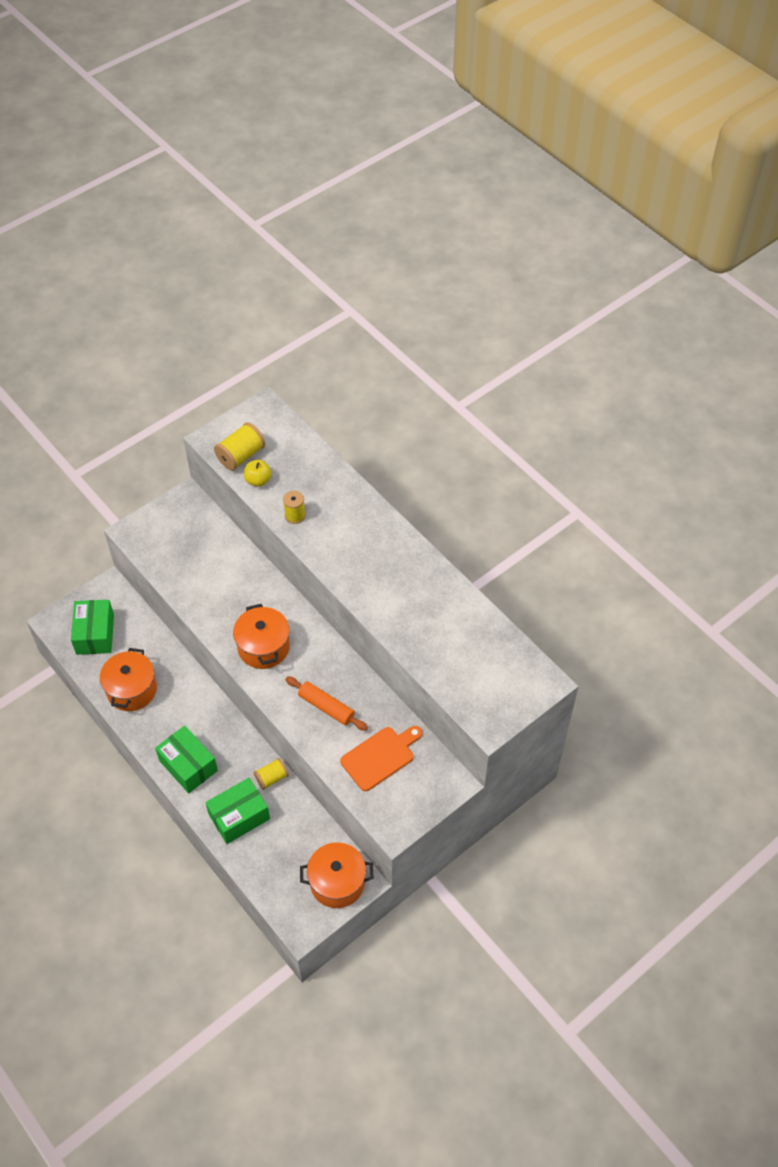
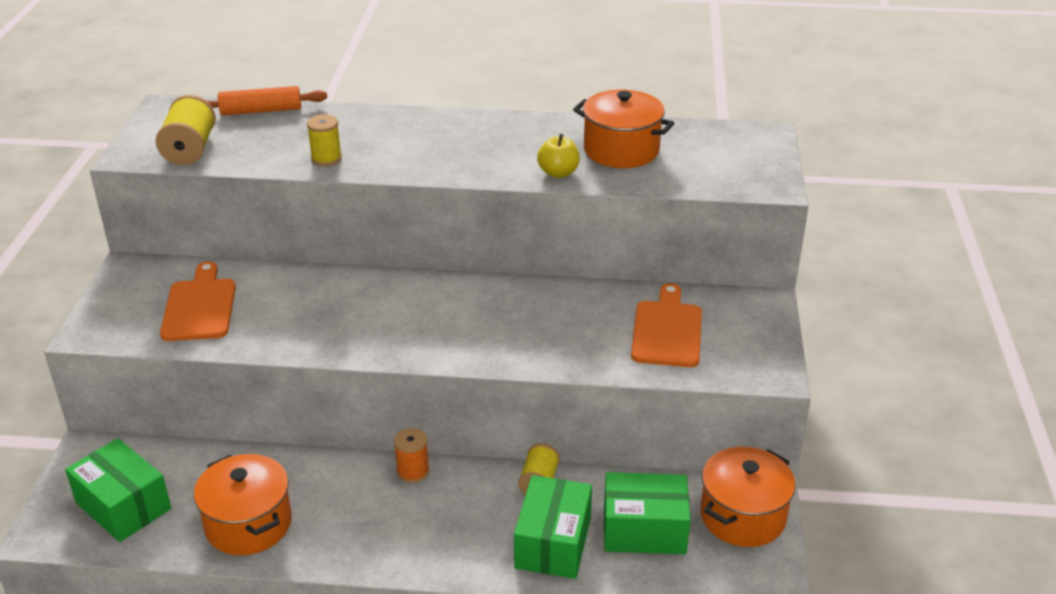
camera: 45 degrees left, 20 degrees down
green box [155,726,218,793] -> green box moved to [604,472,691,554]
orange pot [233,604,290,669] -> orange pot moved to [573,90,674,168]
yellow apple [244,460,272,487] -> yellow apple moved to [537,134,580,178]
orange rolling pin [285,676,368,731] -> orange rolling pin moved to [206,86,327,115]
none -> orange cutting board [160,261,236,341]
none -> orange spool [394,428,429,483]

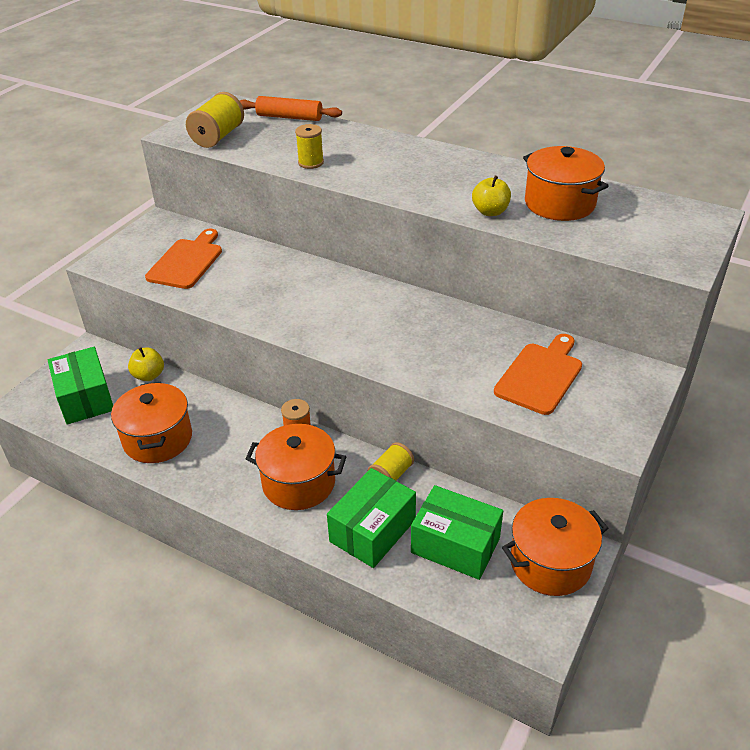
camera: 25 degrees right, 5 degrees up
none -> yellow apple [128,347,164,381]
none -> orange pot [245,424,346,510]

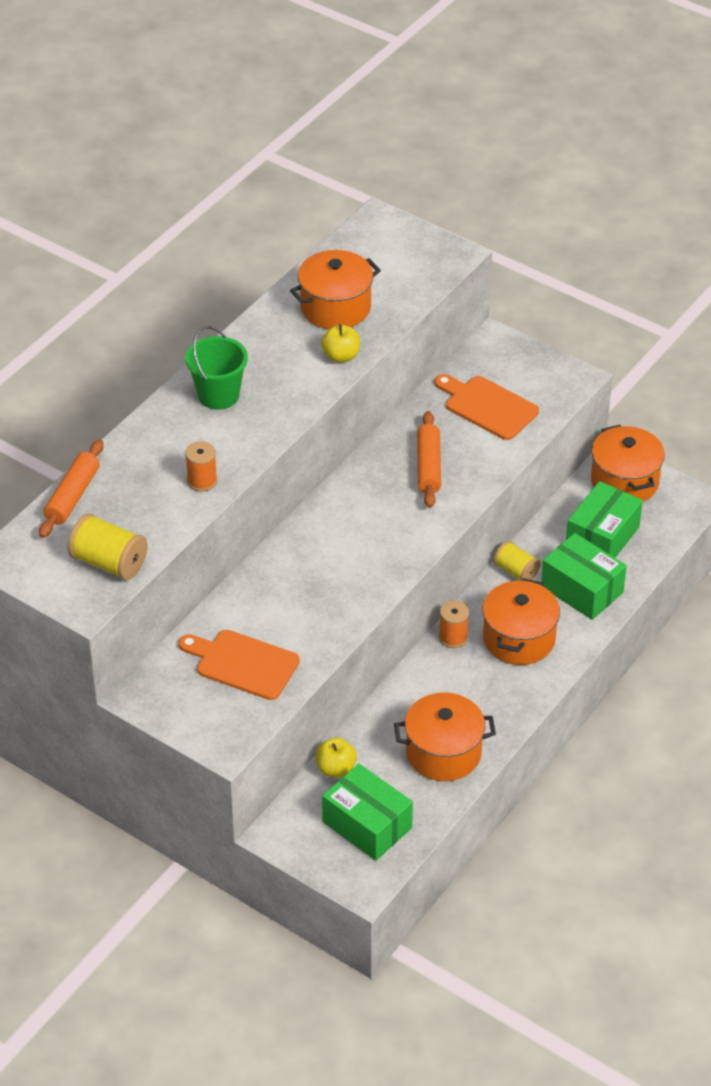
camera: 85 degrees left, 5 degrees up
green box [48,347,113,424] -> green box turned 60 degrees clockwise [322,764,413,861]
yellow spool [295,124,324,169] -> orange spool [185,441,217,492]
none -> green bucket [185,326,248,410]
none -> orange rolling pin [417,411,441,508]

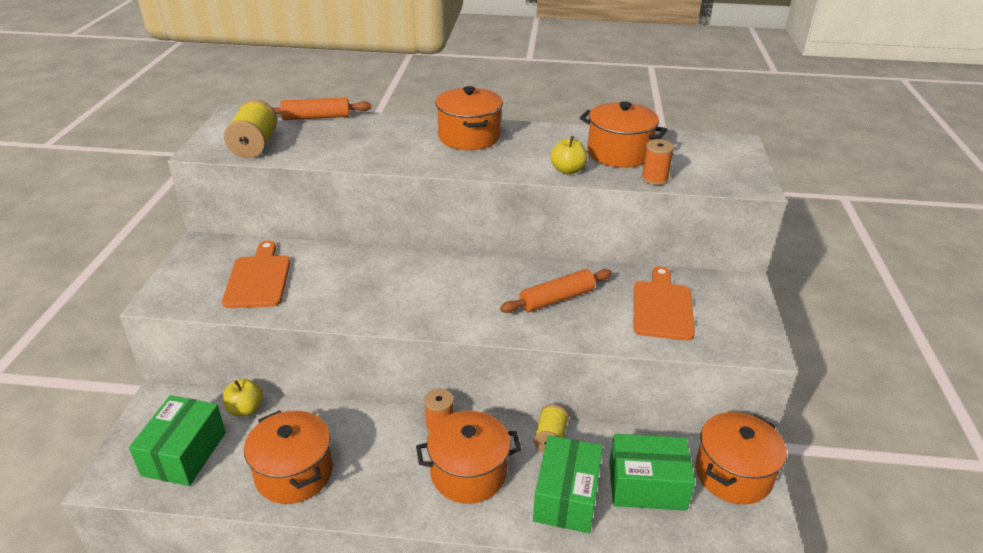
camera: 60 degrees right, 10 degrees down
green bucket [185,326,248,410] -> orange pot [435,86,503,150]
orange spool [185,441,217,492] -> orange spool moved to [641,139,674,185]

